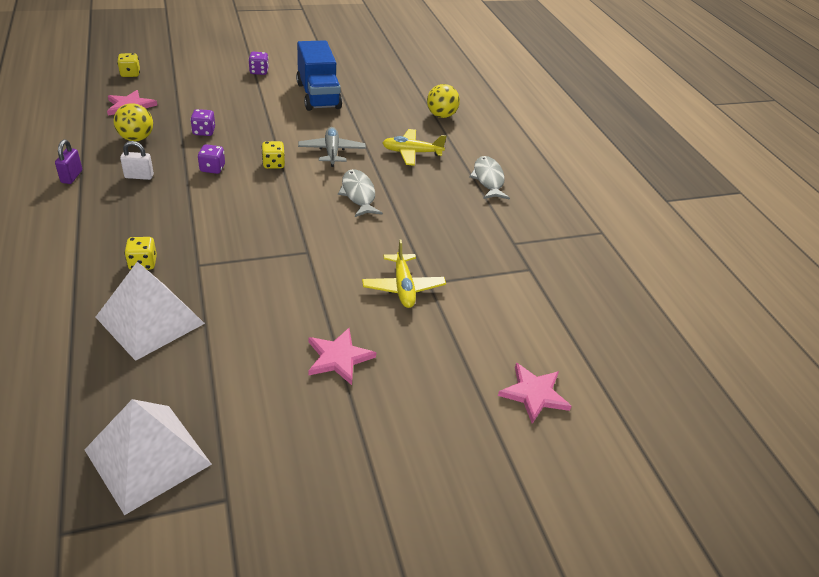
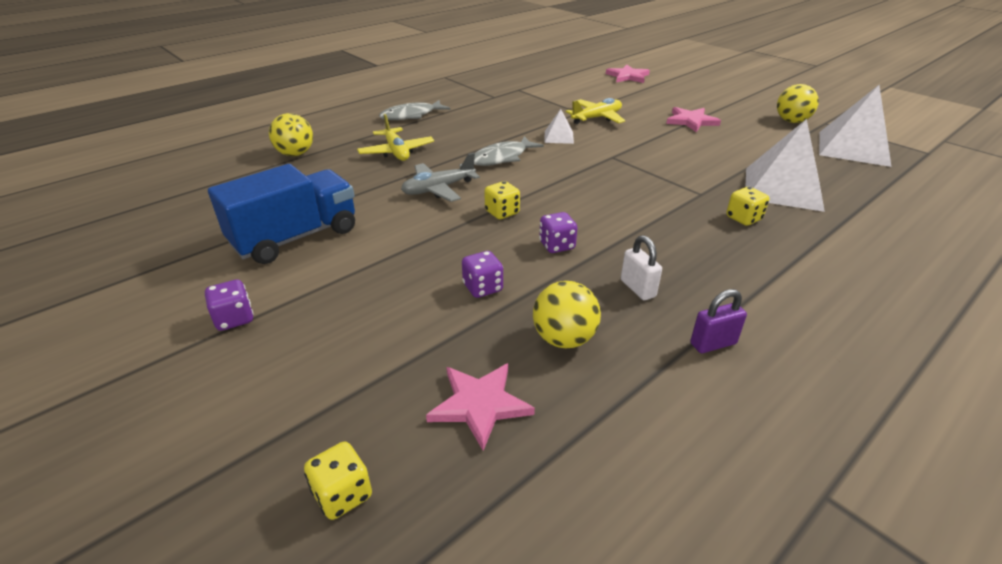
camera: 110 degrees left, 5 degrees down
none -> white pyramid [544,109,574,144]
none -> yellow ball [777,84,819,123]

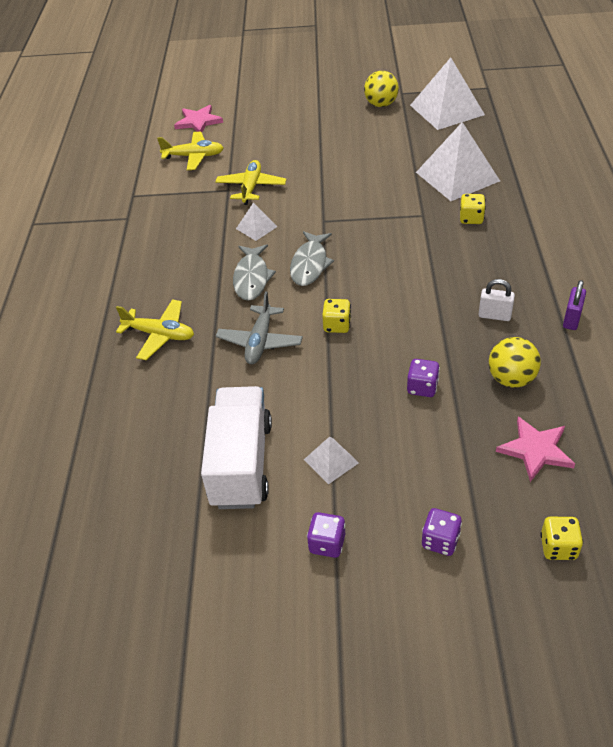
camera: 45 degrees left, 10 degrees up
blue truck [208,164,355,264] -> white truck [201,386,272,509]
yellow ball [269,113,313,156] -> none
grey fish [379,100,450,120] -> grey fish moved to [290,231,334,286]
purple dice [539,212,577,253] -> purple dice moved to [422,508,462,556]
pink star [666,107,721,132] -> none
none -> yellow plane [157,132,223,170]
none -> white pyramid [304,436,359,484]

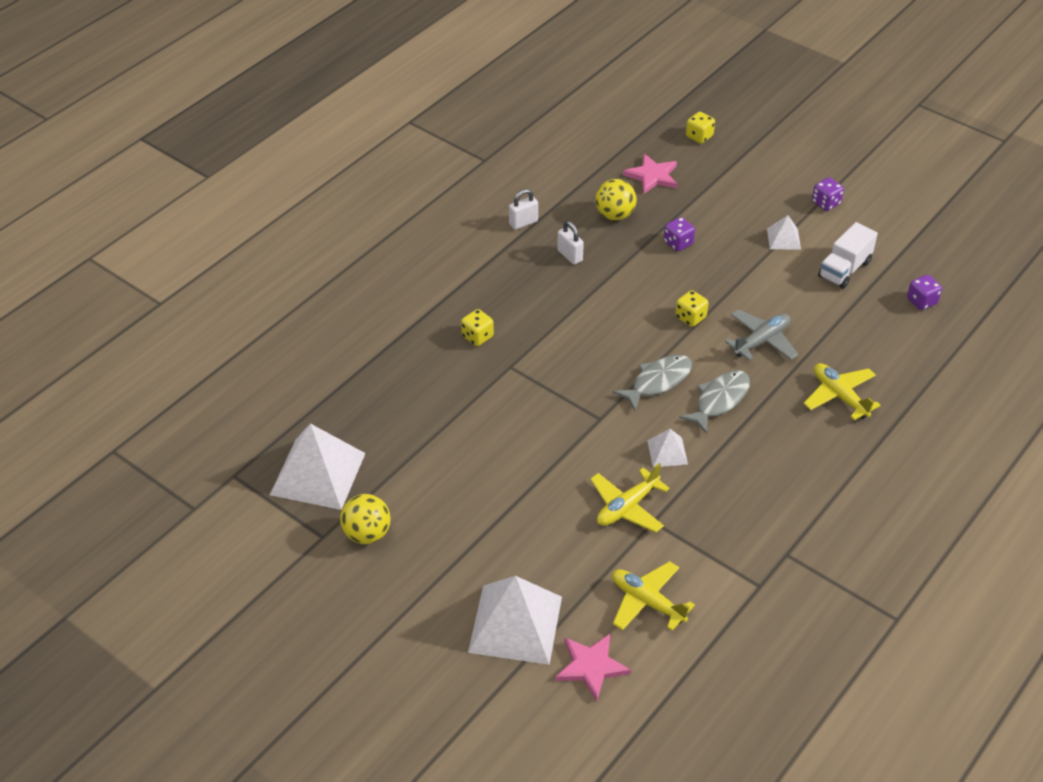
camera: 145 degrees left, 0 degrees up
white truck [201,386,272,509] -> white truck [818,222,878,289], size x0.65
white pyramid [416,122,500,201] -> white pyramid moved to [468,576,562,665]
purple dice [422,508,462,556] -> purple dice moved to [907,275,942,310]
purple padlock [563,280,586,330] -> white padlock [509,189,538,230]

